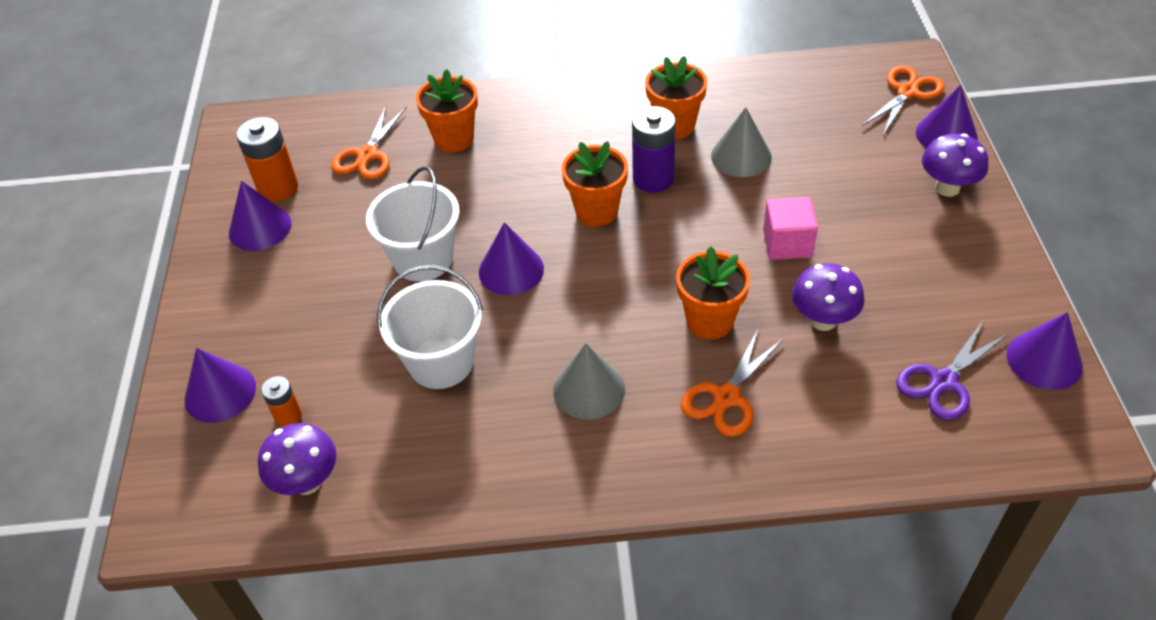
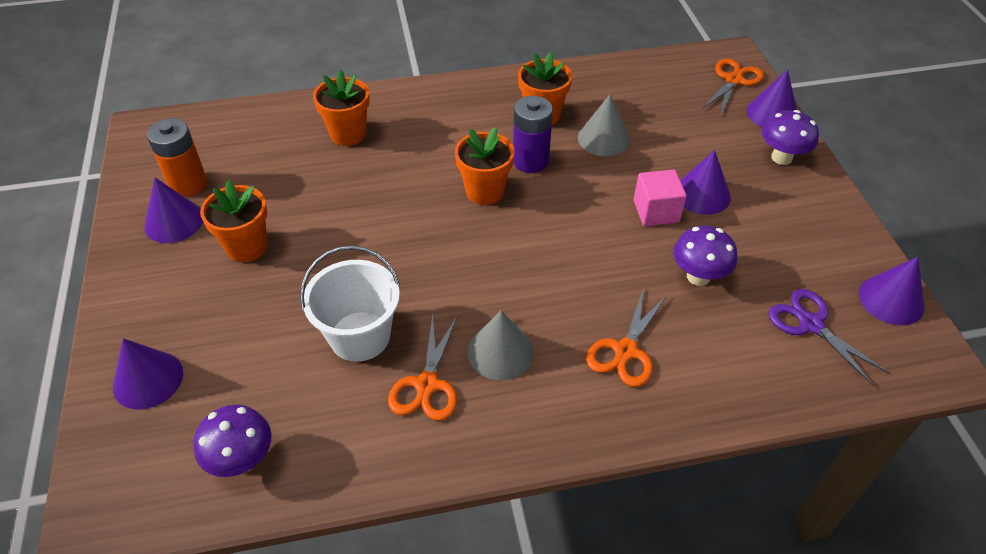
camera: 10 degrees left, 0 degrees up
orange battery [261,376,302,427] -> none
orange scissors [331,106,407,180] -> orange scissors moved to [388,314,458,421]
white bucket [366,166,460,282] -> none
purple cone [479,222,544,295] -> purple cone moved to [680,150,731,215]
orange flower pot [676,246,750,339] -> orange flower pot moved to [200,180,267,262]
purple scissors [896,321,1009,421] -> purple scissors turned 105 degrees clockwise [768,289,890,386]

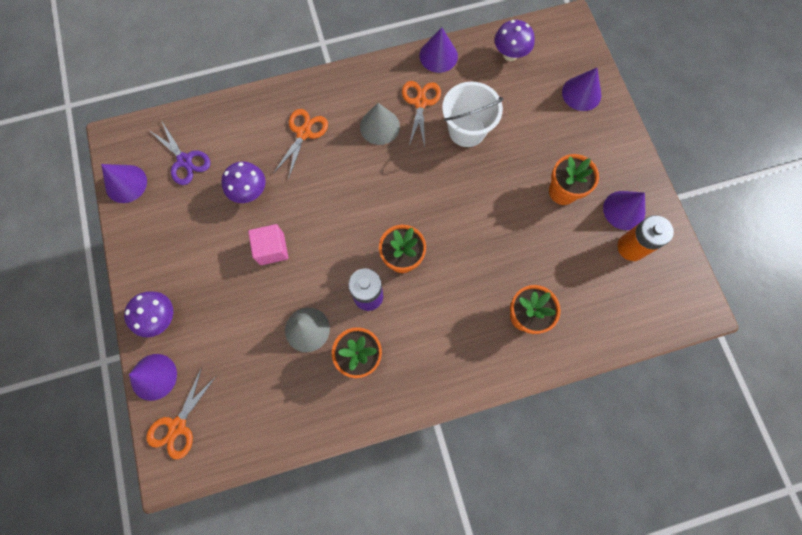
camera: 175 degrees right, 25 degrees up
purple cone [680,150,731,215] -> purple cone moved to [419,27,458,73]

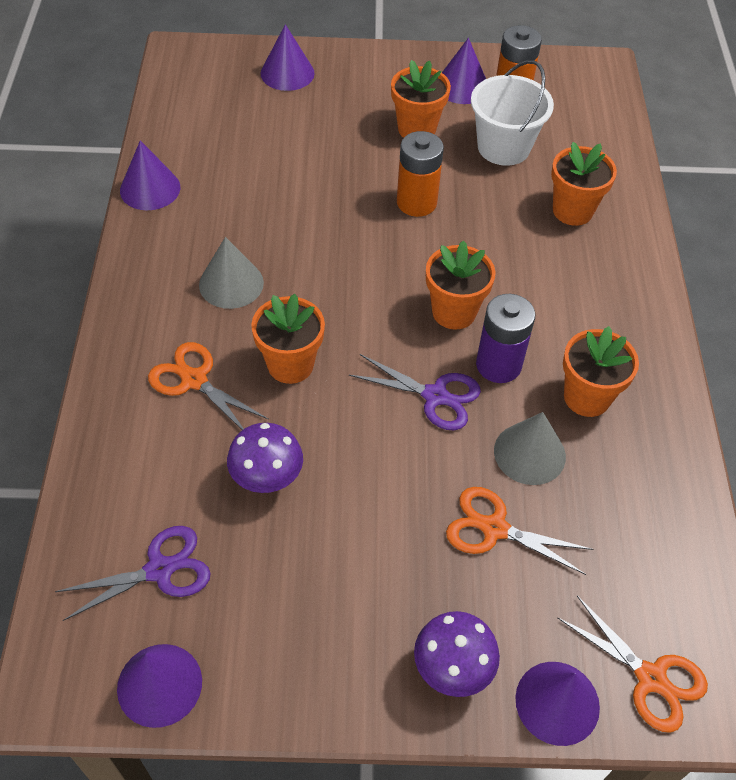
camera: 75 degrees left, 20 degrees down
pink cube [248,224,288,265] -> none
orange scissors [402,81,441,147] -> orange scissors moved to [446,487,593,575]
white bucket [442,82,503,147] -> white bucket moved to [471,60,554,166]
purple mushroom [495,20,535,61] -> none
none -> orange flower pot [251,294,325,384]
none -> purple scissors [349,354,481,430]
none -> orange battery [397,131,444,217]

